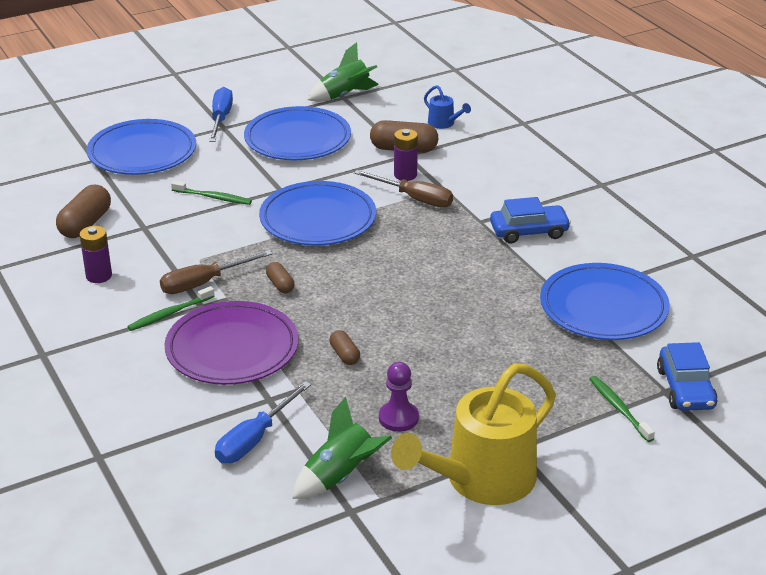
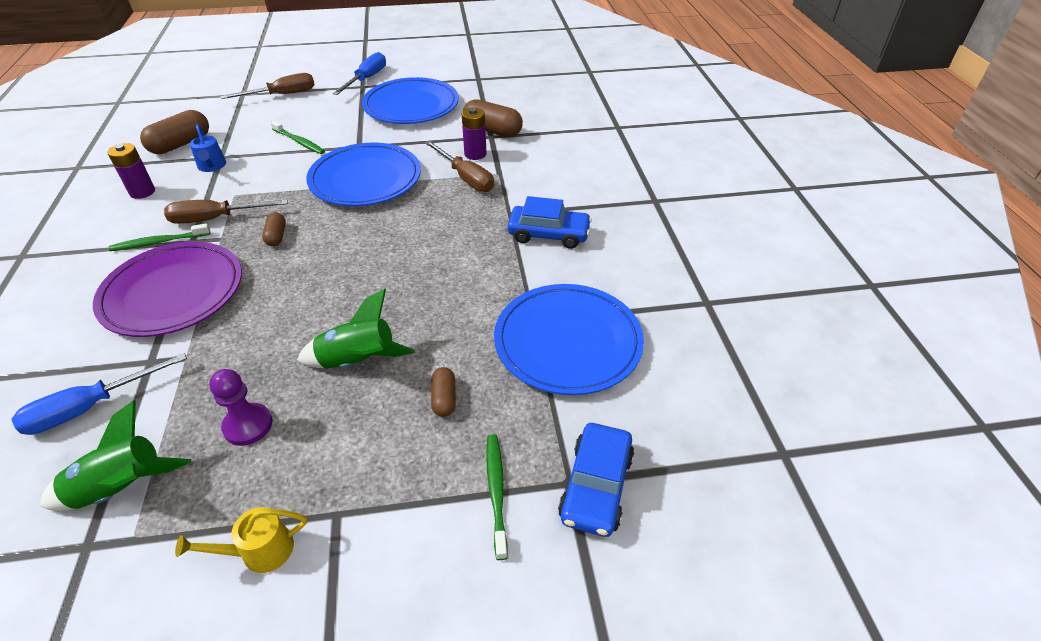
camera: 20 degrees right, 10 degrees up
blue plate [87,119,196,175] -> brown screwdriver [221,73,315,99]
green rocket [308,42,379,102] -> green rocket moved to [297,289,415,368]
brown capsule [329,330,360,365] -> brown capsule moved to [431,367,456,417]
yellow watering can [391,363,556,505] -> yellow watering can [175,507,307,573], size x0.43
blue watering can [424,85,471,129] -> blue watering can moved to [190,124,226,172]

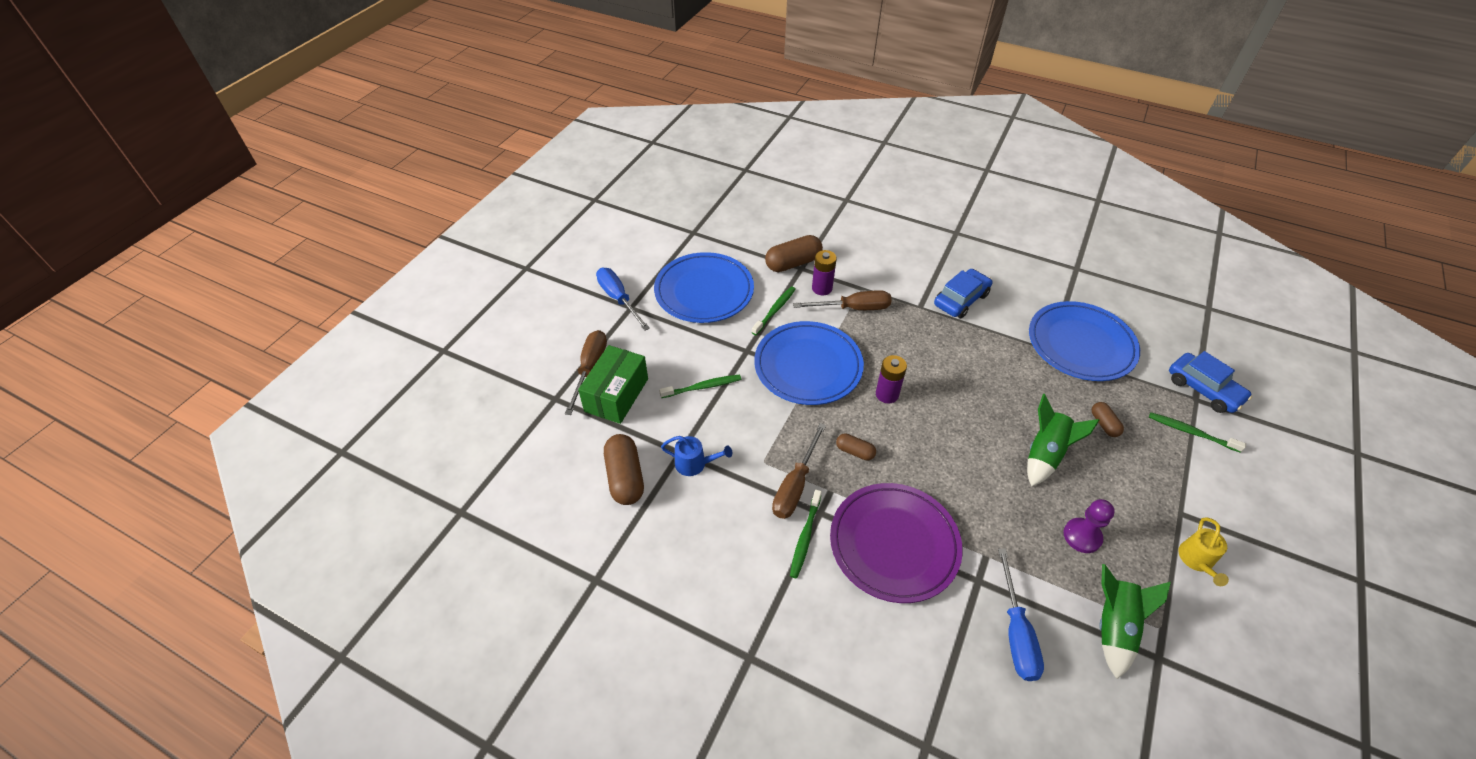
camera: 55 degrees left, 5 degrees up
purple battery [108,143,155,199] -> purple battery moved to [876,355,907,404]
brown capsule [431,367,456,417] -> brown capsule turned 45 degrees clockwise [1092,402,1124,437]
none -> green box [578,345,648,424]
none -> green toothbrush [752,286,796,335]

